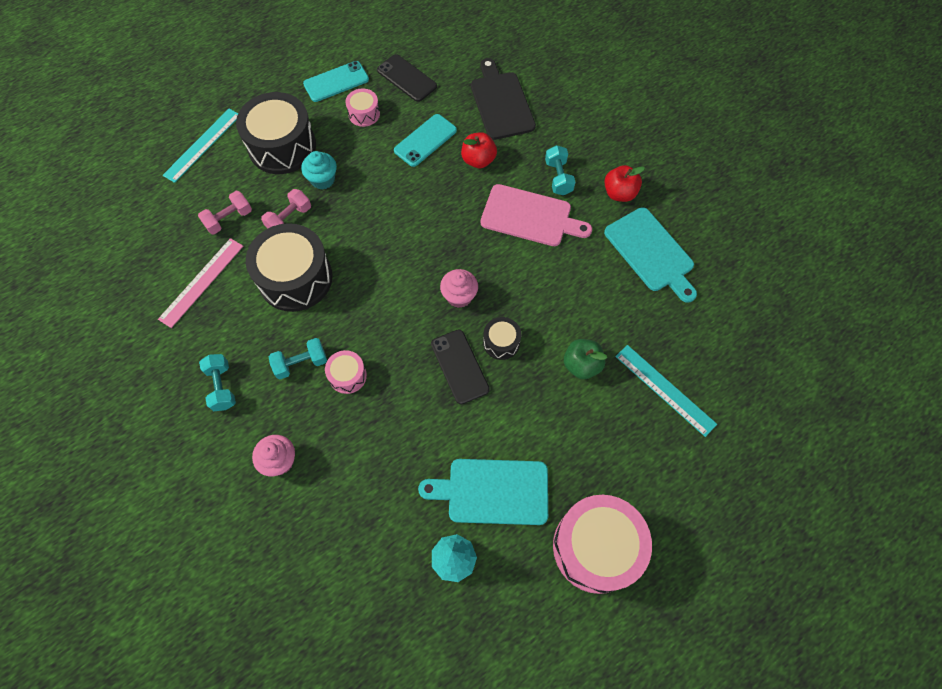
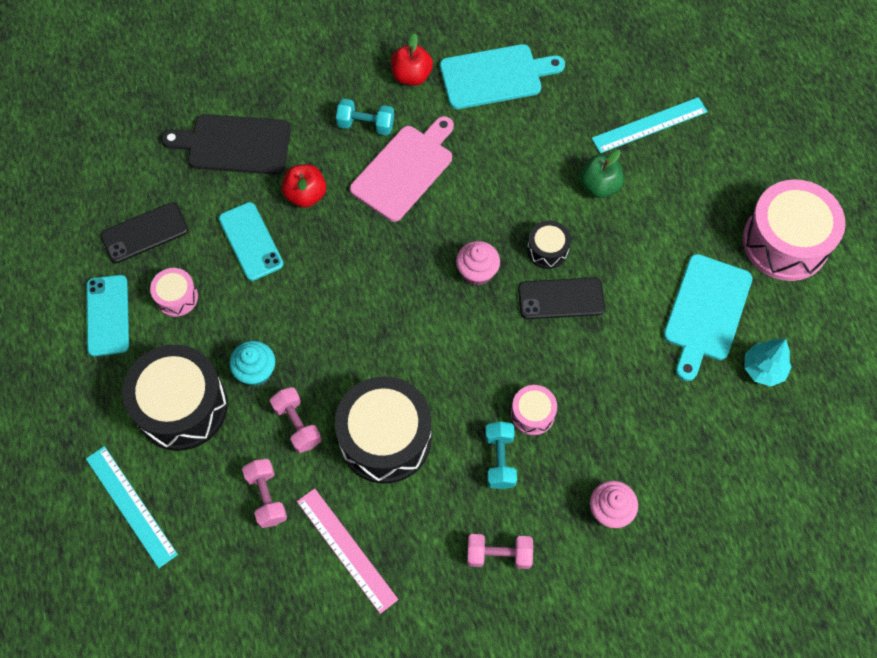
camera: 70 degrees left, 0 degrees up
turquoise dumbbell [199,354,236,411] -> pink dumbbell [467,534,533,569]

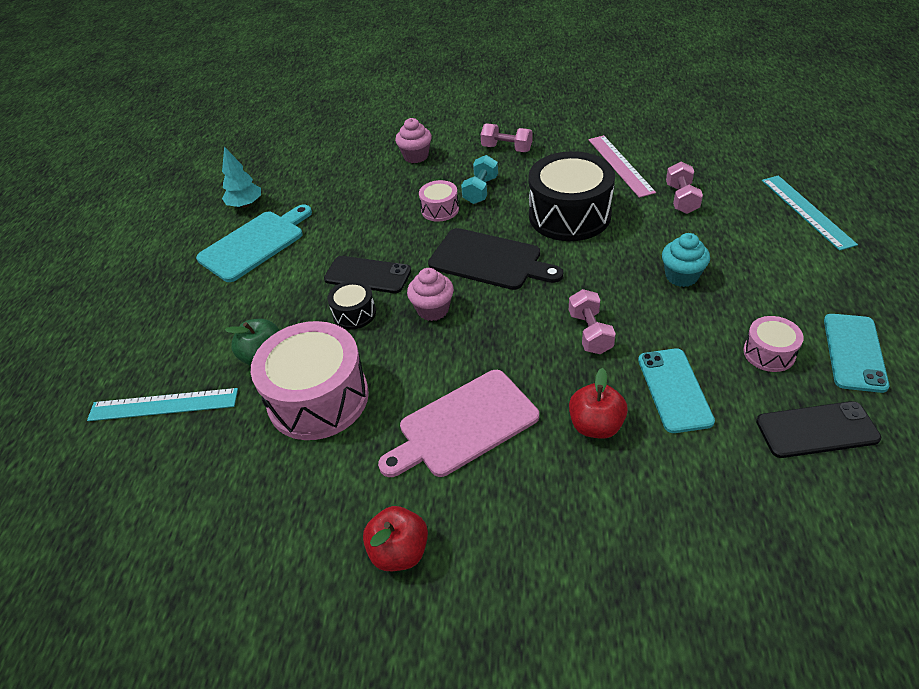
camera: 155 degrees left, 20 degrees down
black drum [122,344,228,451] -> none
black cutting board [161,114,291,175] -> black cutting board moved to [428,228,563,290]
pink dumbbell [270,387,322,453] -> pink dumbbell moved to [569,289,616,354]
turquoise dumbbell [336,99,394,135] -> none
turquoise cutting board [440,44,565,109] -> none
pink drum [743,179,846,281] -> pink drum moved to [251,321,369,440]

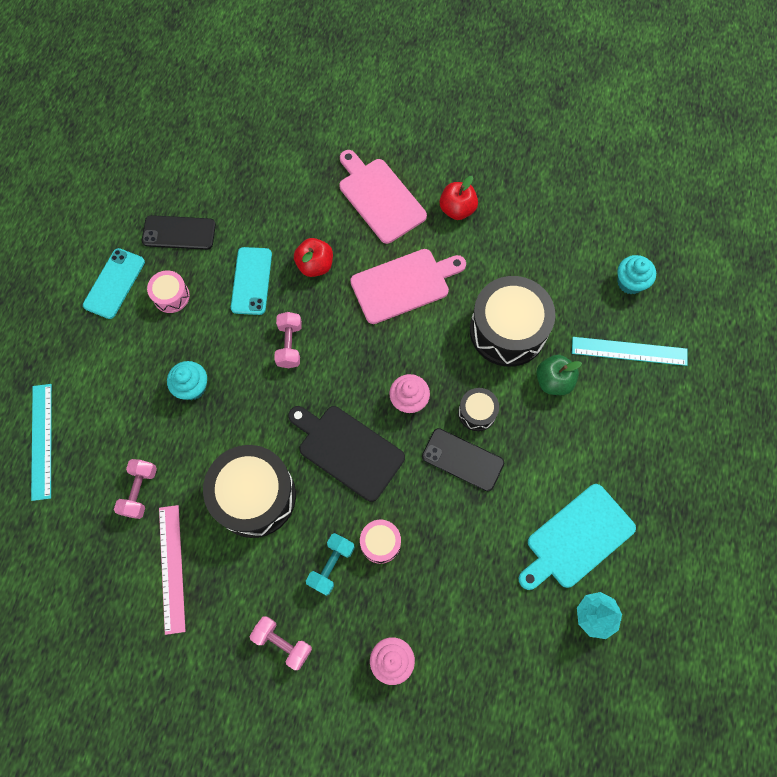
camera: 175 degrees left, 25 degrees up
pink drum [251,321,369,440] -> black drum [470,276,555,367]
none -> pink cutting board [339,150,427,244]
none -> turquoise cupcake [617,255,656,294]

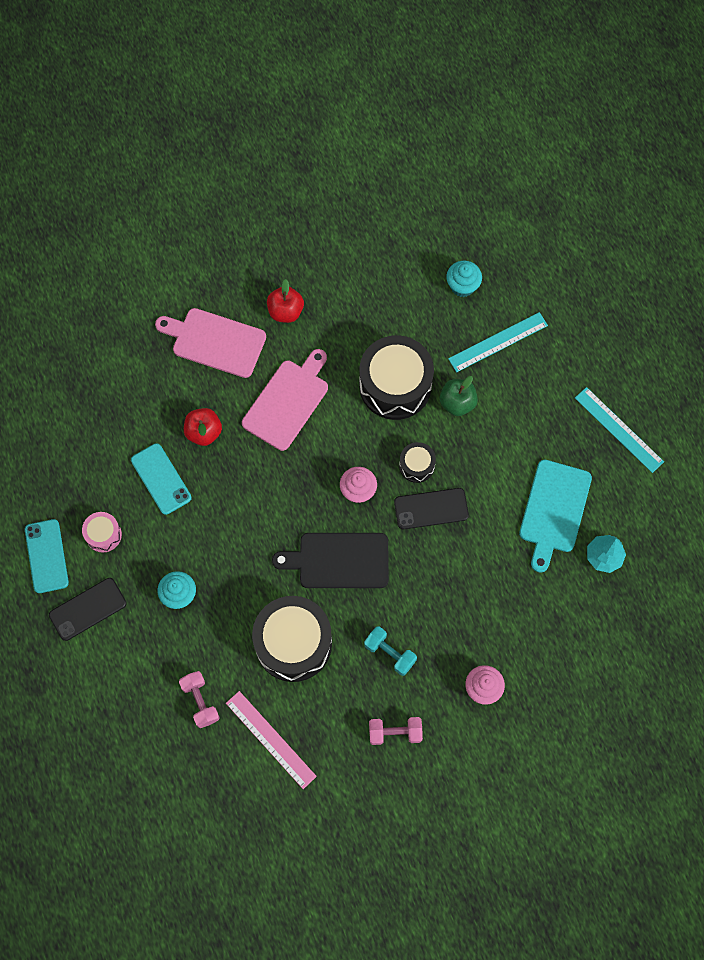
camera: 35 degrees left, 0 degrees up
turquoise ruler [31,384,52,501] -> turquoise ruler moved to [575,387,664,473]
black phone [142,215,216,250] -> black phone moved to [49,578,127,641]
pink dumbbell [274,312,302,368] -> none
turquoise dumbbell [306,533,355,596] -> turquoise dumbbell turned 45 degrees counterclockwise [364,626,417,676]
pink drum [360,520,401,564] -> none

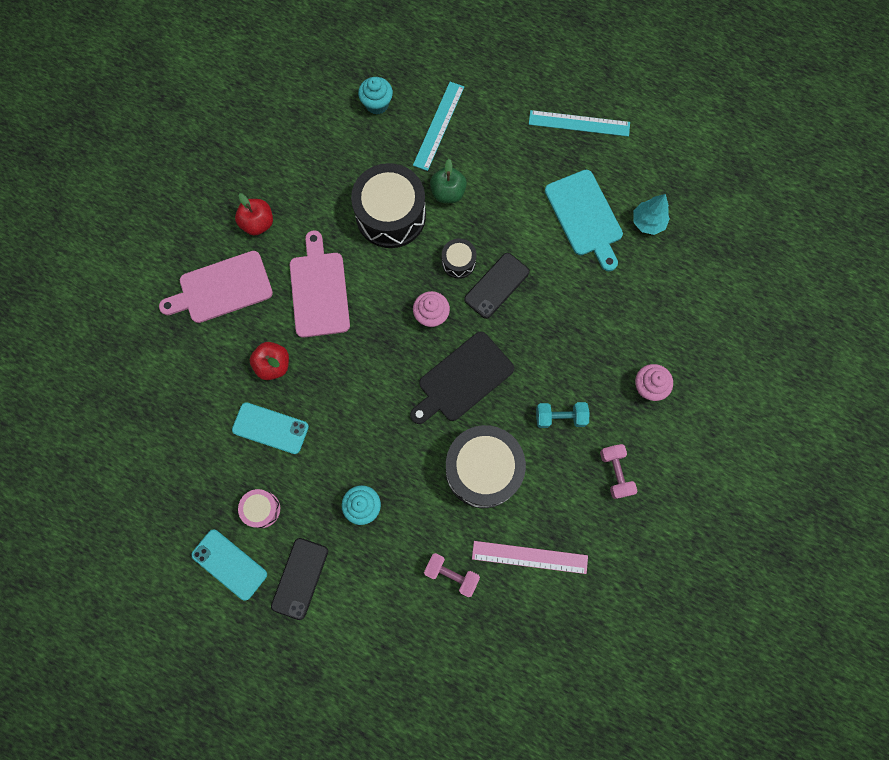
camera: 40 degrees left, 5 degrees up
pink dumbbell [369,717,423,745] -> pink dumbbell turned 60 degrees counterclockwise [600,444,637,499]

